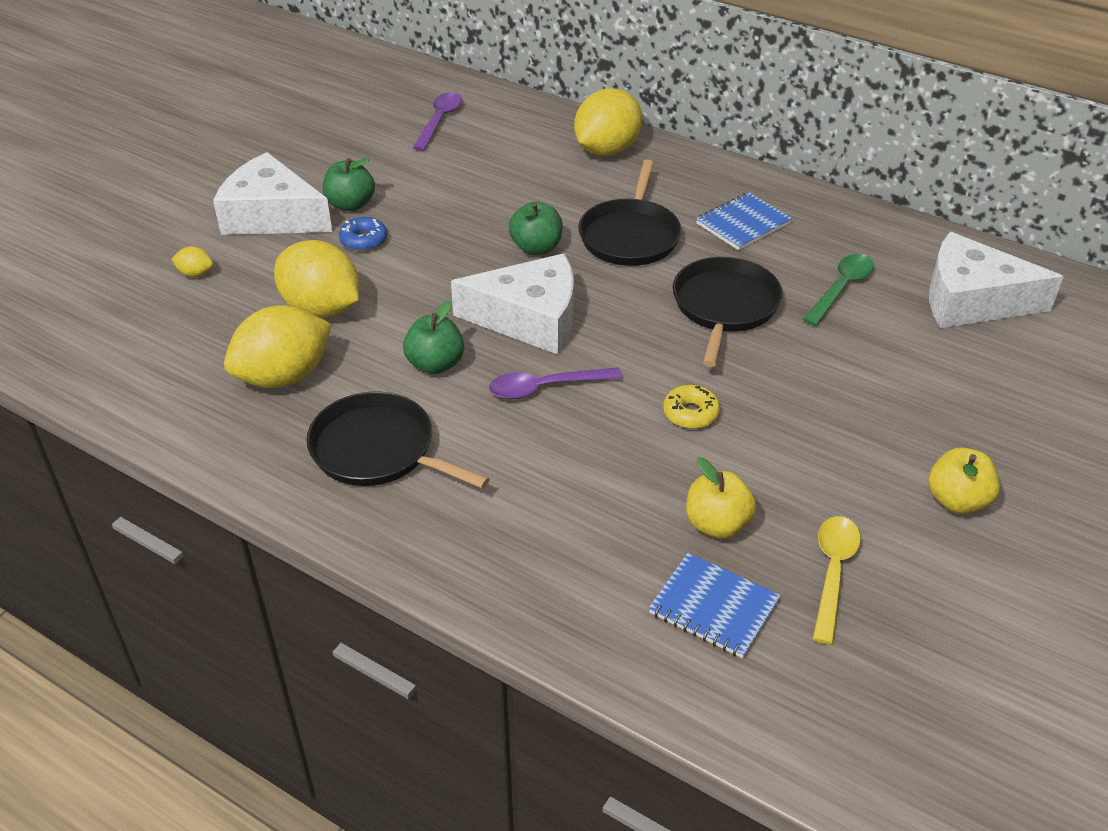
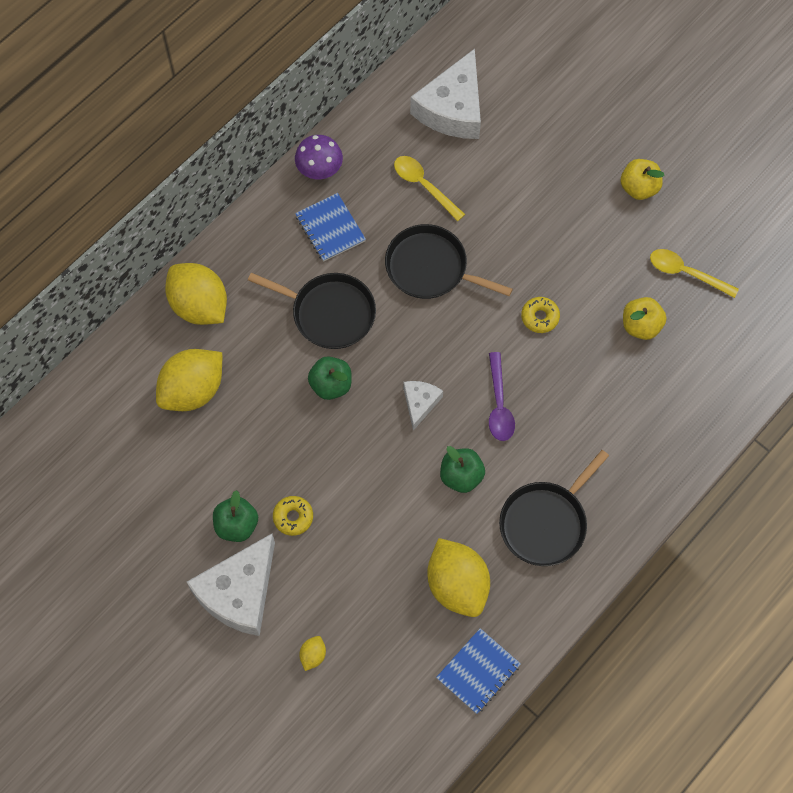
camera: 80 degrees left, 25 degrees up
yellow lemon [274,240,359,318] -> yellow lemon moved to [156,349,222,411]
blue donut [339,217,387,251] -> yellow donut [273,496,313,536]
purple spoon [413,92,462,151] -> none
white cheese [451,253,574,354] -> white cheese [403,381,443,431], size x0.51
blue notebook [649,553,781,658] -> blue notebook moved to [436,628,521,714]
green spoon [803,254,874,326] -> yellow spoon [394,156,465,221]
none -> purple mushroom [295,135,343,179]

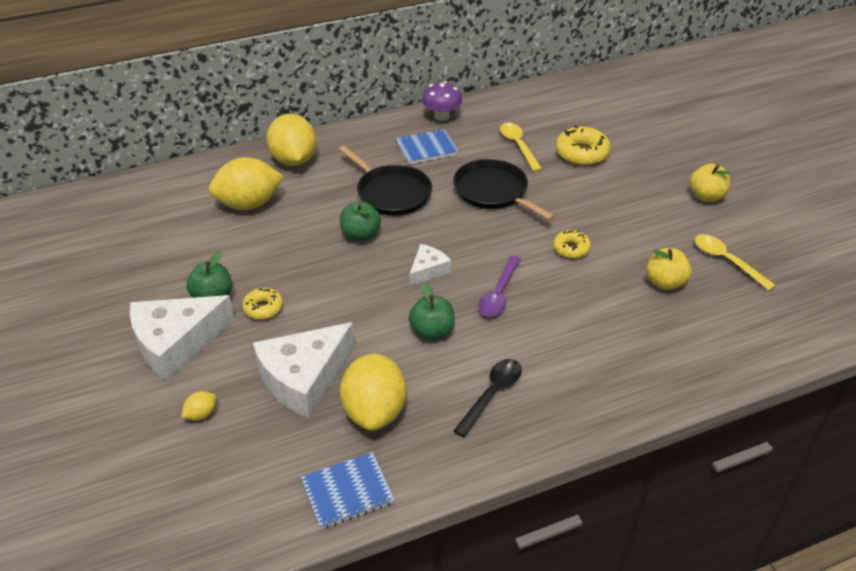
camera: 25 degrees right, 25 degrees down
blue notebook [295,193,366,262] -> blue notebook turned 75 degrees clockwise [396,128,459,164]
white cheese [410,49,481,139] -> white cheese moved to [253,322,355,419]
black pan [499,450,609,566] -> black spoon [454,359,522,437]
none -> yellow donut [556,125,611,166]

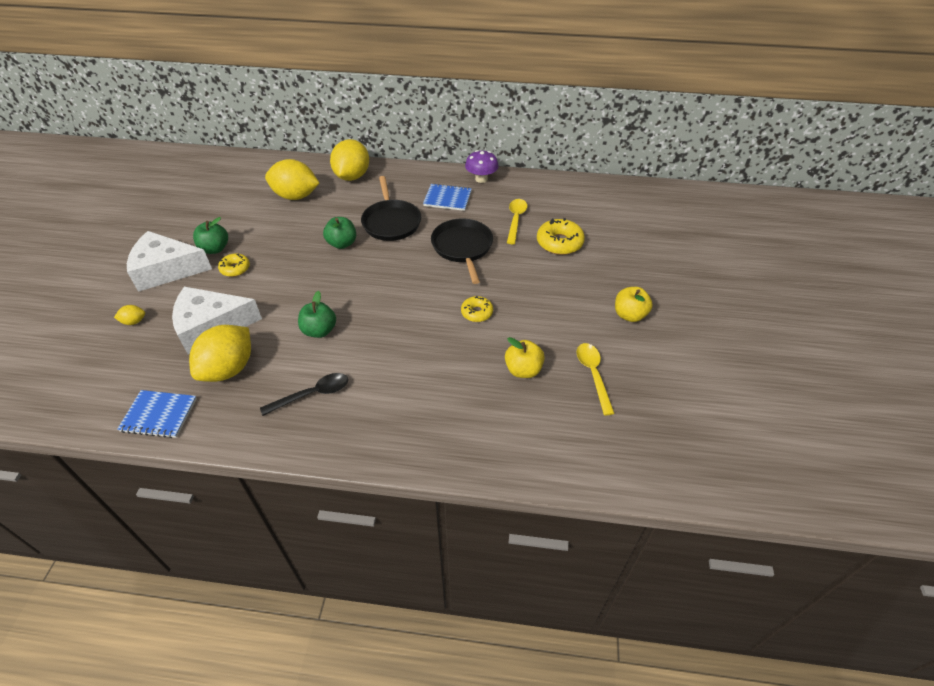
camera: 30 degrees right, 5 degrees up
white cheese [410,244,451,286] -> none
purple spoon [478,256,521,317] -> none

